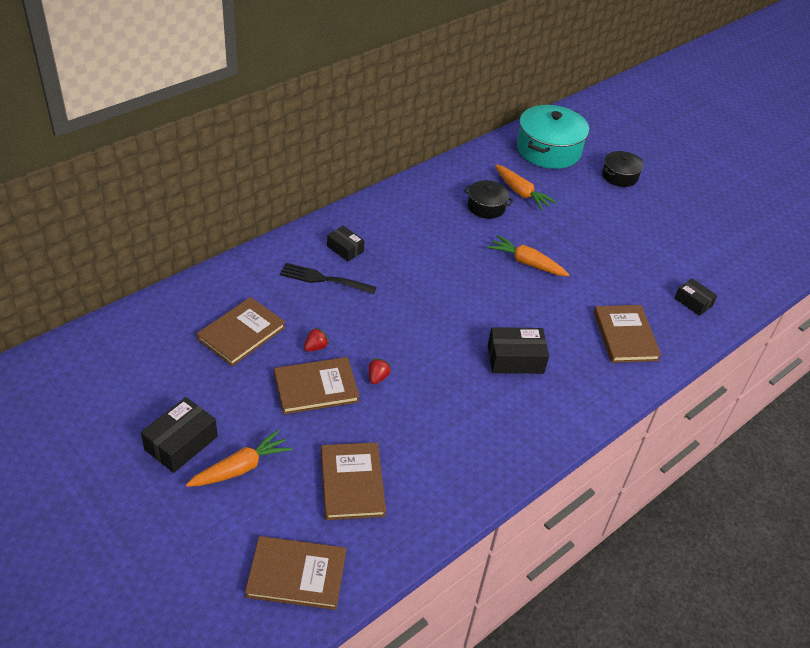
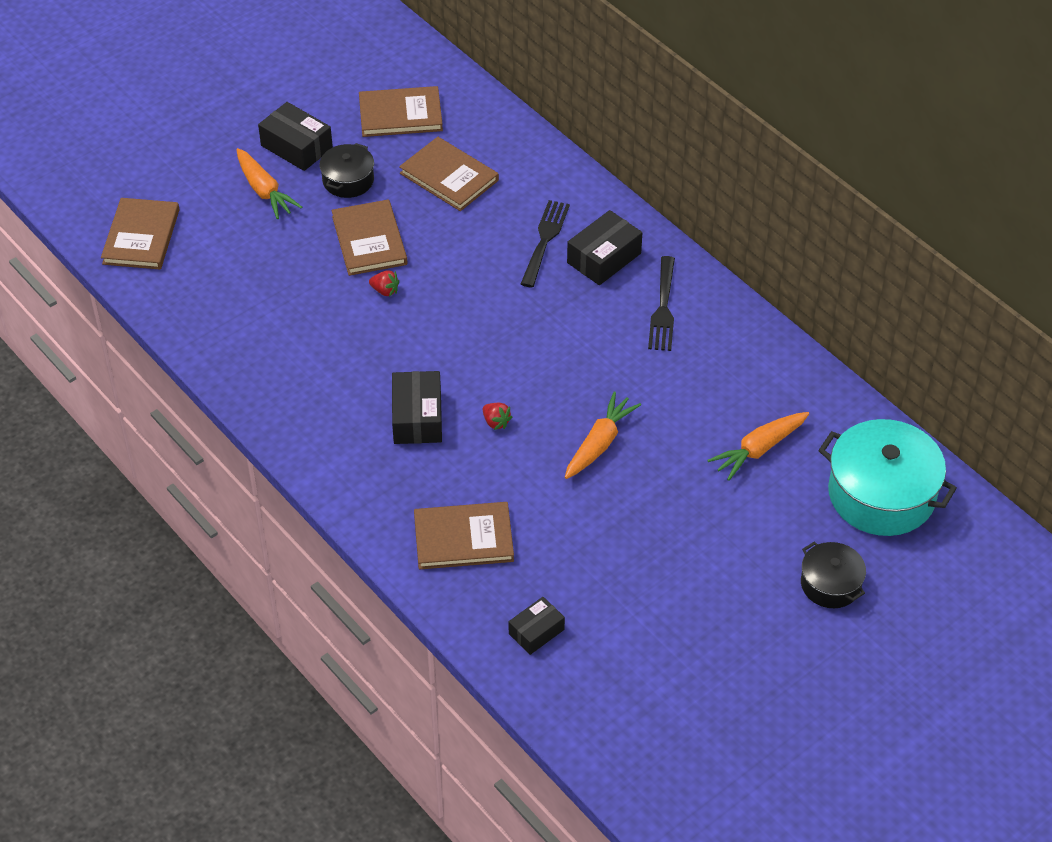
camera: 95 degrees right, 5 degrees up
red strawberry [304,327,329,352] -> red strawberry moved to [483,403,512,430]
brown book [321,442,386,520] -> brown book moved to [359,86,443,137]
black box [327,226,364,261] -> black box [567,210,642,285], size x1.56
black pot [464,180,513,219] -> black pot moved to [320,143,374,198]
none -> black fork [648,256,675,351]

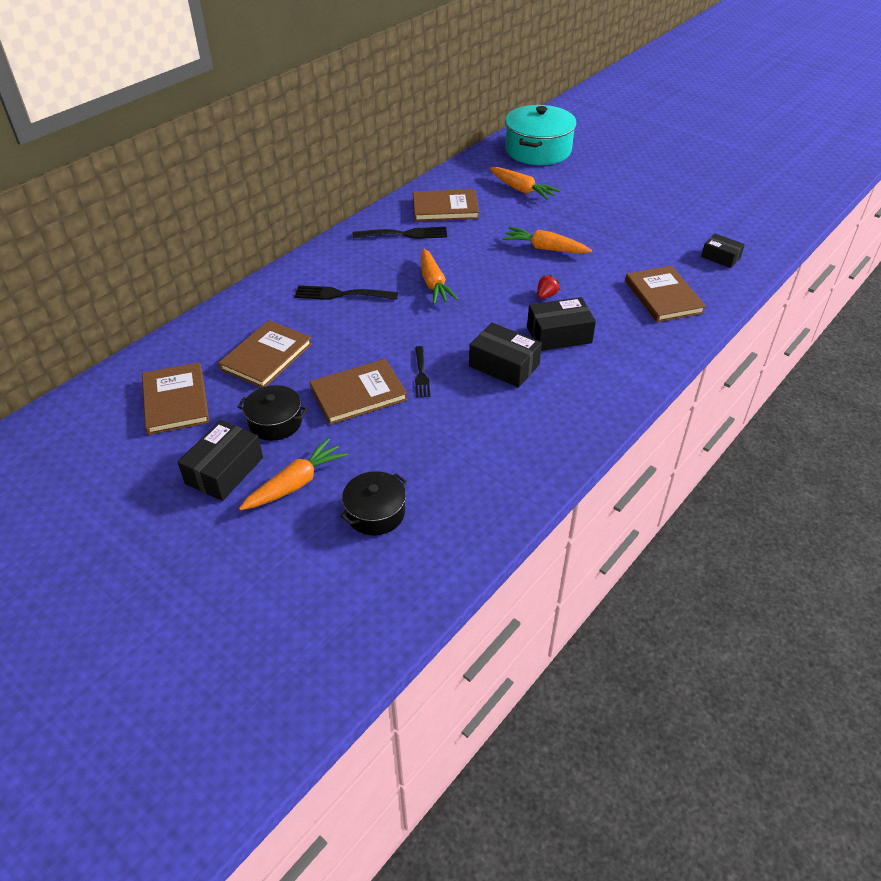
camera: 100 degrees left, 5 degrees down
brown book [101,198,180,270] -> brown book moved to [413,189,479,222]
red strawberry [369,270,399,297] -> black fork [415,346,430,397]
black box [567,210,642,285] -> black box moved to [469,323,542,388]
black pot [801,542,866,608] -> black pot moved to [340,471,407,535]
none -> orange carrot [421,248,459,304]

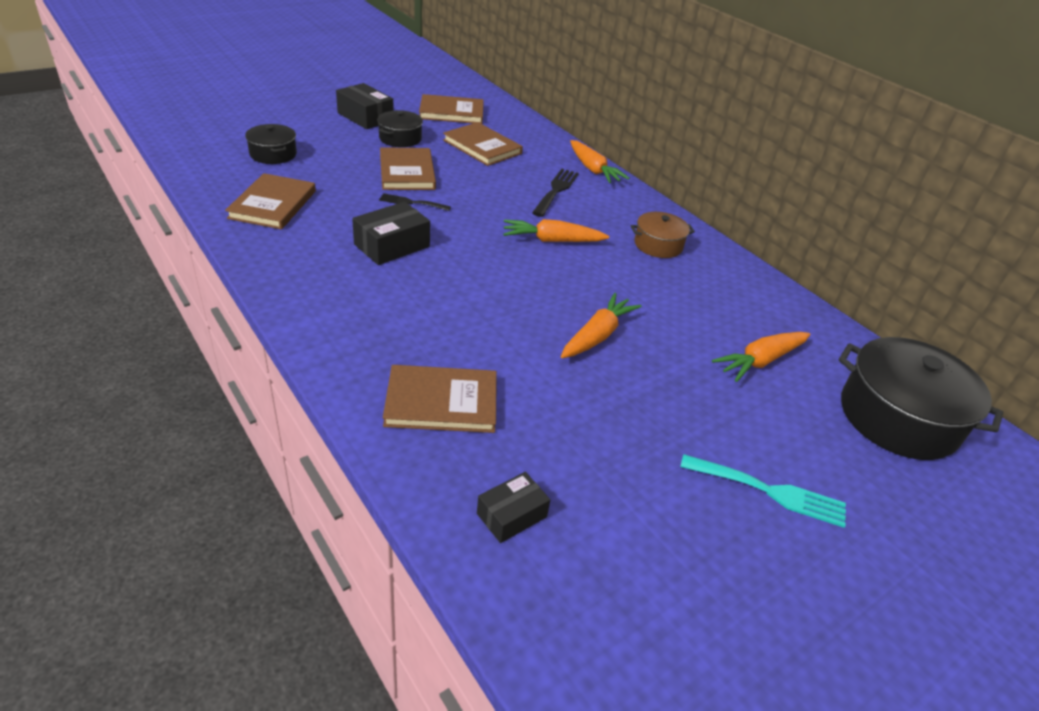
camera: 100 degrees right, 5 degrees down
orange carrot [239,438,348,510] -> orange carrot moved to [570,140,630,183]
black fork [353,227,447,239] -> brown pot [631,212,695,258]
brown book [413,189,479,222] -> brown book moved to [225,173,316,229]
turquoise pot [505,105,577,165] -> black pot [839,337,1003,460]
black box [527,297,596,351] -> none
red strawberry [537,275,560,299] -> none
none -> turquoise fork [680,454,846,528]

